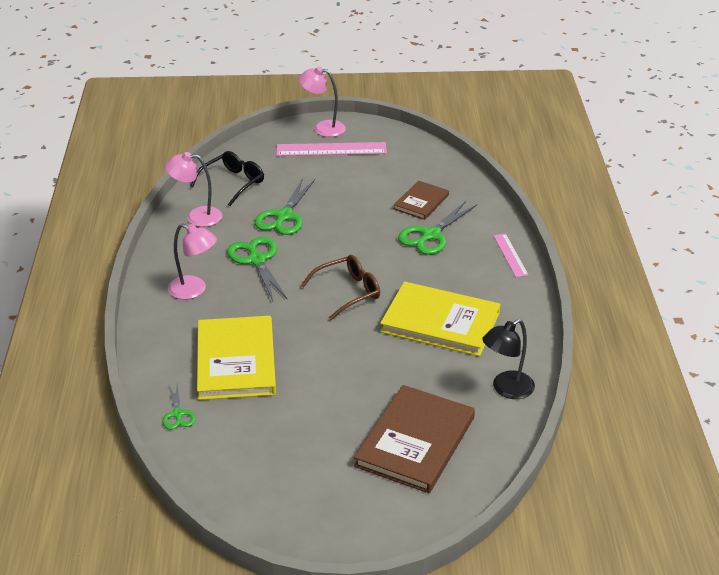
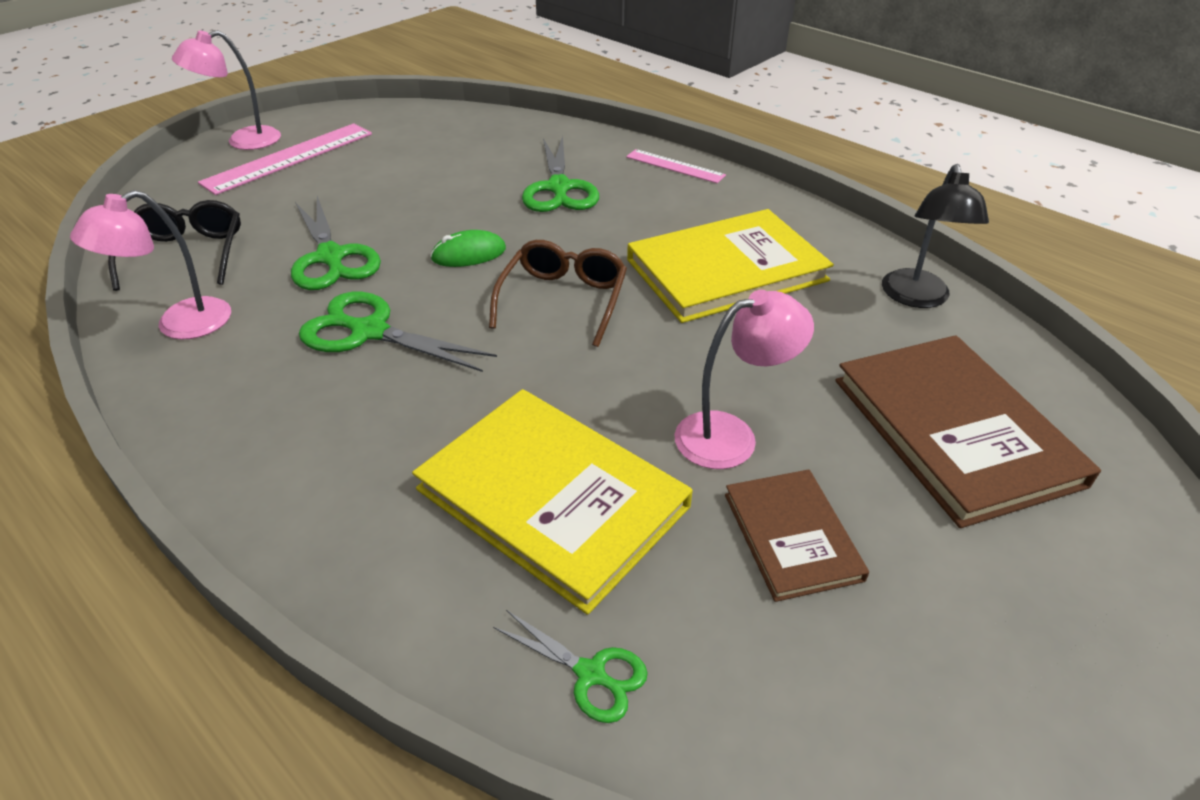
camera: 45 degrees left, 5 degrees up
pink lamp [168,223,217,299] -> pink lamp moved to [675,290,814,469]
brown book [394,181,449,220] -> brown book moved to [725,469,869,602]
none -> green mouse [430,230,506,267]

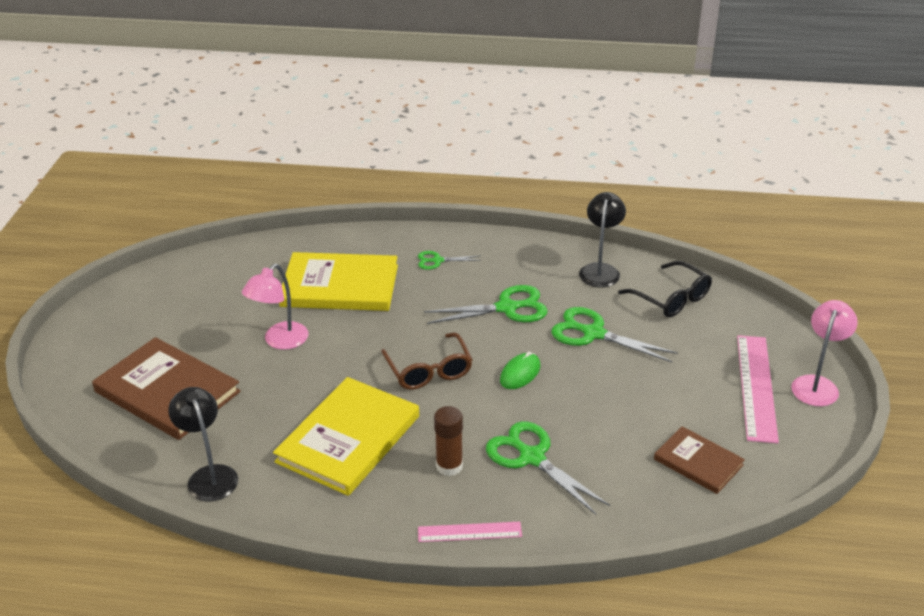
camera: 145 degrees right, 5 degrees down
pink lamp [70,190,231,340] -> black lamp [579,192,626,288]
green scissors [493,610,648,723] -> green scissors moved to [418,251,481,270]
brown book [725,469,869,602] -> brown book moved to [654,426,745,494]
none -> brown glue stick [434,406,463,476]

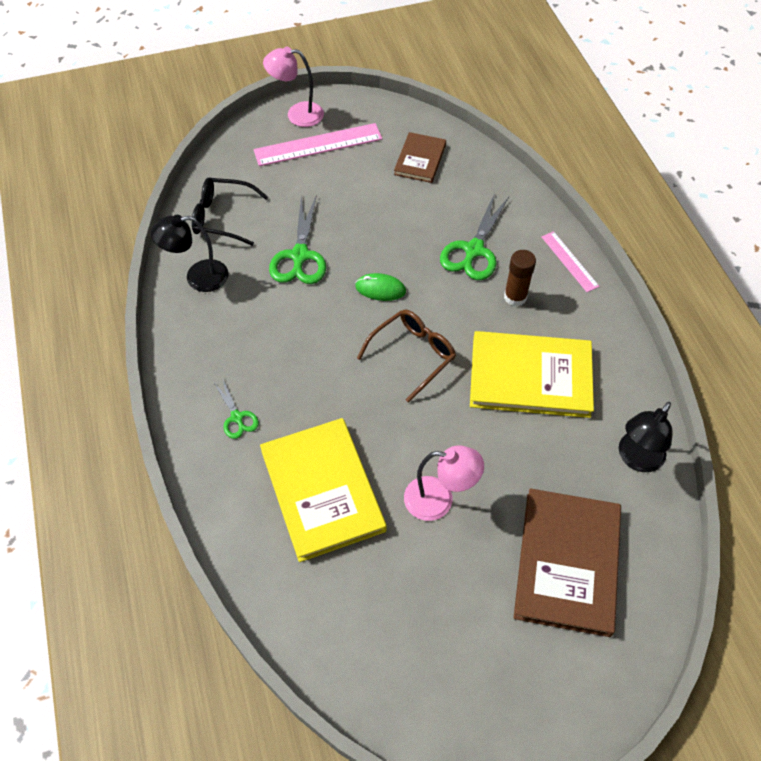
camera: 115 degrees left, 20 degrees up
green scissors [424,285,548,324] -> none
black glasses [618,261,712,317] -> black glasses turned 105 degrees counterclockwise [192,178,268,246]

